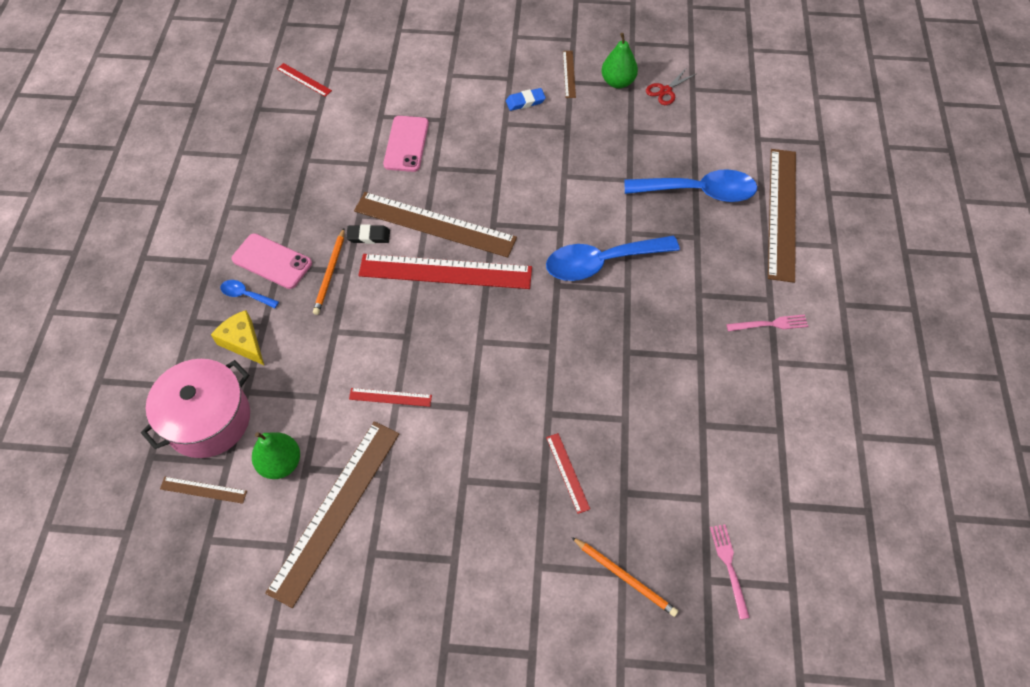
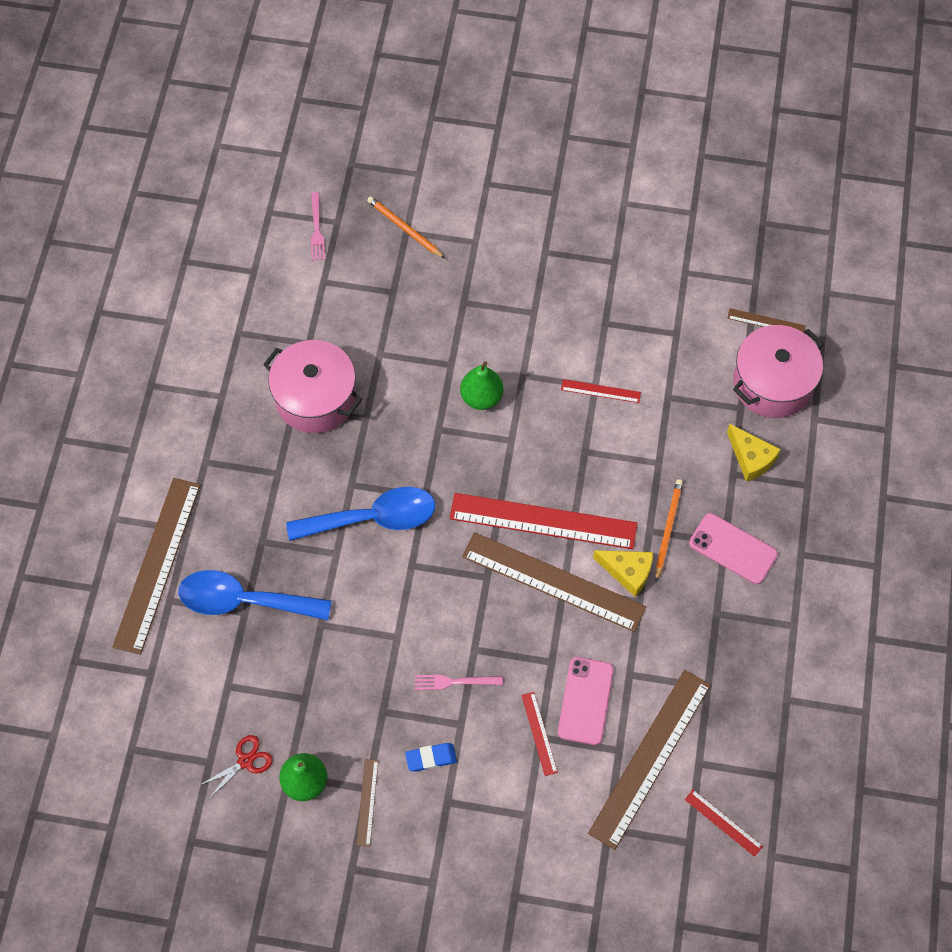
camera: 175 degrees left, 5 degrees up
blue spoon [220,280,279,308] -> none
green pear [252,432,300,479] -> green pear moved to [460,361,503,410]
brown ruler [265,421,399,608] -> brown ruler moved to [588,670,711,850]
black eraser [346,224,390,244] -> yellow cheese [593,550,653,597]
red ruler [546,433,590,514] -> red ruler moved to [521,692,558,776]
pink fork [726,315,808,332] -> pink fork moved to [415,675,503,690]
none -> pink pot [263,340,362,433]

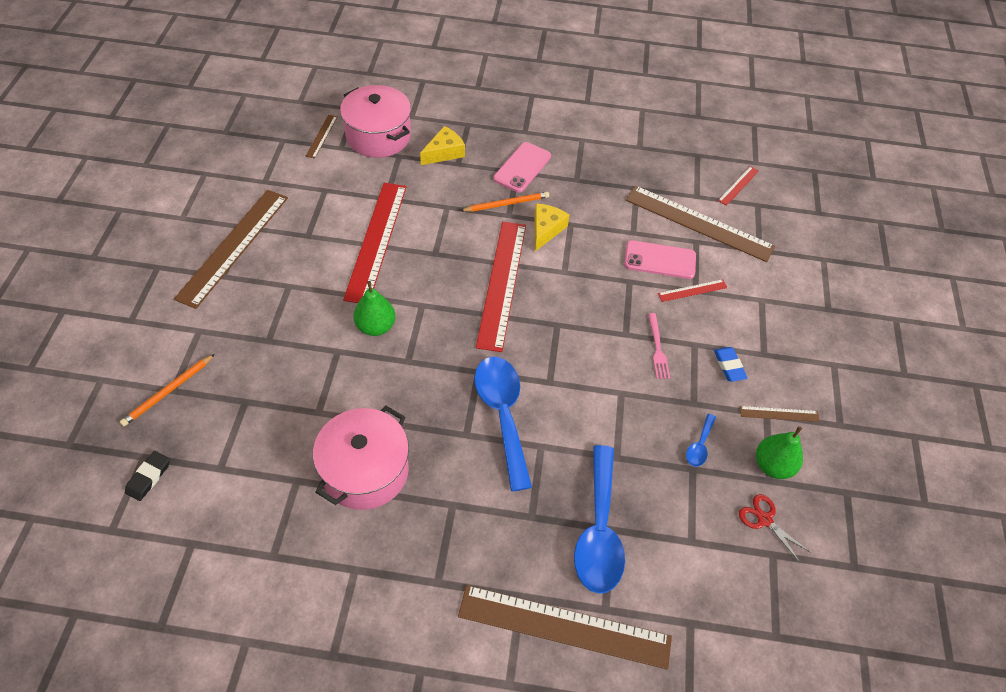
camera: 95 degrees left, 10 degrees down
pink fork [311,192,325,261] -> black eraser [125,451,170,501]
brown ruler [462,532,646,632] -> brown ruler moved to [174,190,288,309]
red ruler [561,379,641,403] -> red ruler [343,183,407,303], size x2.27
orange pencil [655,479,683,581] -> orange pencil turned 150 degrees clockwise [460,192,549,212]
none -> blue spoon [686,414,716,467]

